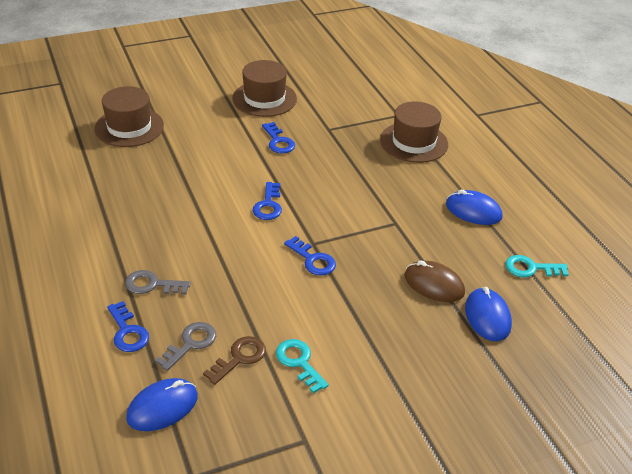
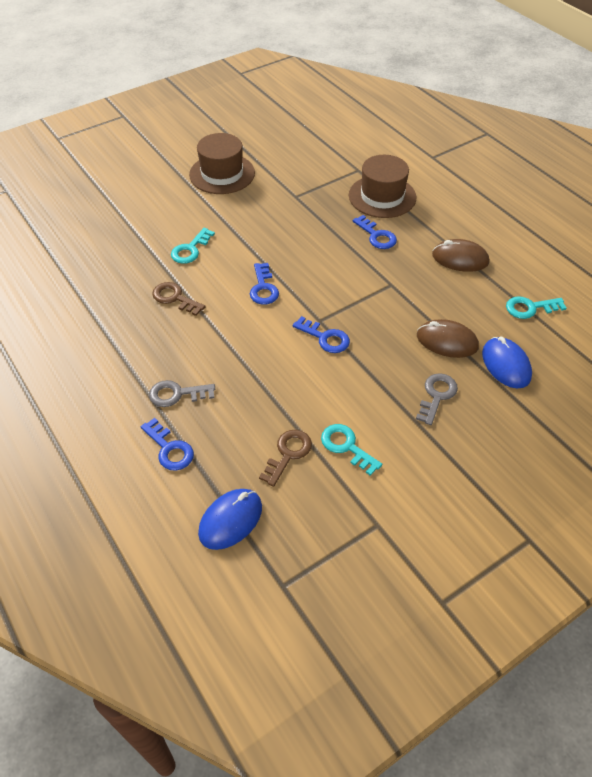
camera: 10 degrees left, 10 degrees up
brown hat [94,86,164,147] -> none
grey key [155,322,216,371] -> grey key moved to [416,373,458,425]
blue key [262,122,295,153] -> blue key moved to [353,215,397,249]
blue mouse [446,190,503,225] -> brown mouse [432,239,489,272]
none -> brown key [152,282,206,316]
none -> turquoise key [171,228,215,264]

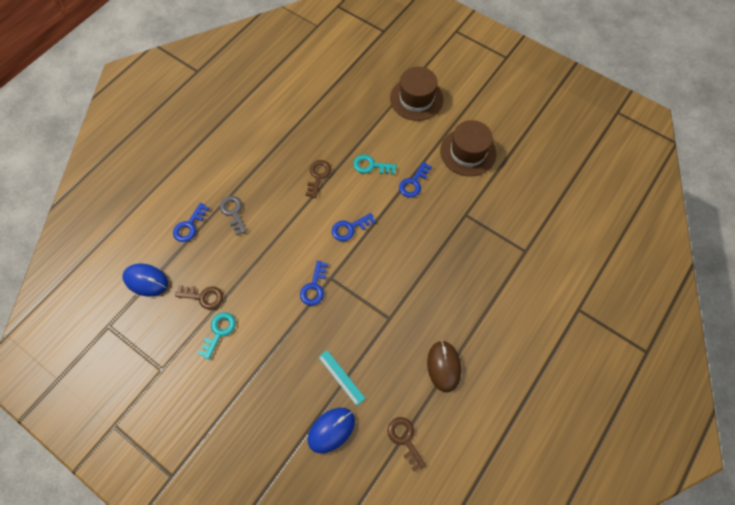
camera: 70 degrees right, 15 degrees up
brown hat [349,155,416,218] -> brown hat moved to [390,67,443,121]
blue key [353,215,397,249] -> blue key moved to [399,162,432,197]
grey key [416,373,458,425] -> none
brown mouse [417,319,479,358] -> turquoise ruler [318,350,366,406]
turquoise key [506,296,567,319] -> brown key [388,417,426,472]

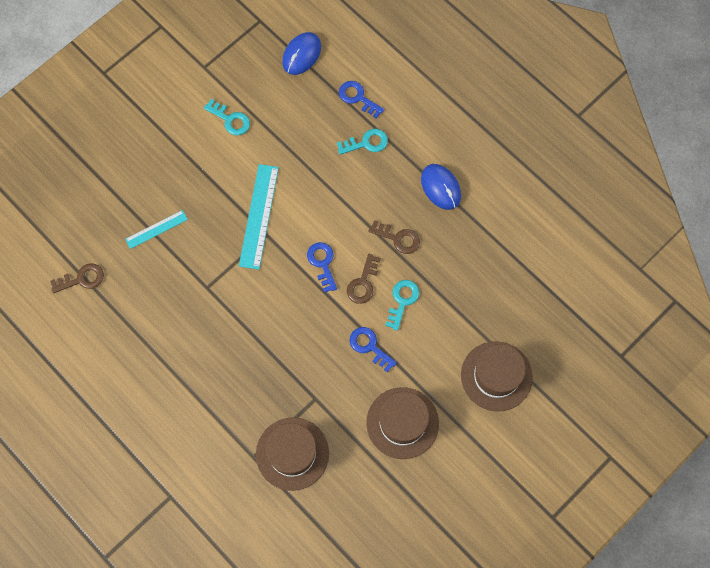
camera: 100 degrees right, 5 degrees up
brown key [175,285,223,310] -> brown key moved to [347,254,381,304]
grey key [220,196,247,236] -> turquoise key [337,129,388,155]
blue key [300,261,328,306] -> turquoise ruler [239,164,279,270]
blue mouse [308,408,355,453] -> blue mouse moved to [421,164,461,210]
brown mouse [427,340,461,393] -> none
none -> brown hat [256,417,329,491]

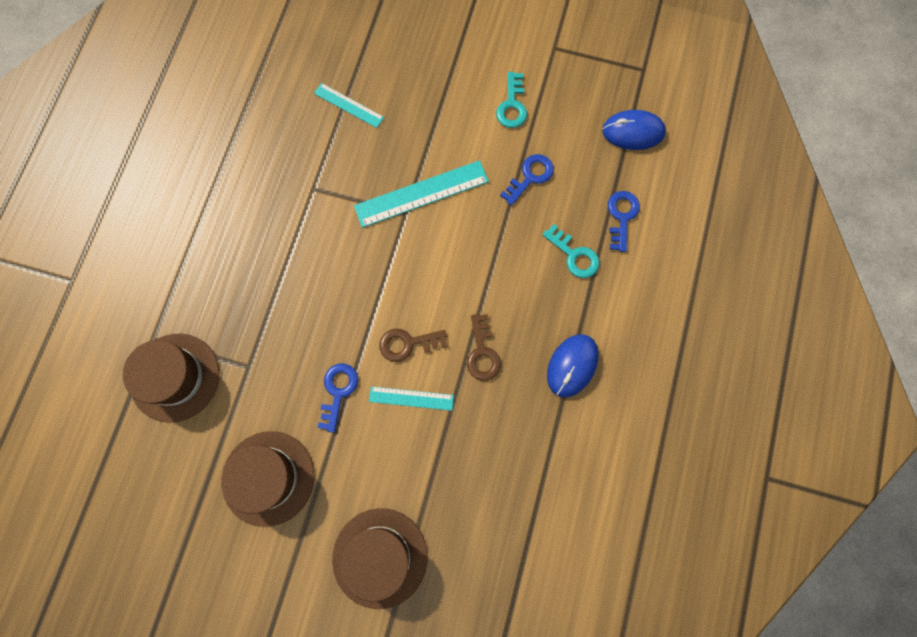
camera: 60 degrees right, 5 degrees up
brown key [50,263,104,293] -> none
blue key [307,242,337,293] -> blue key moved to [500,154,554,206]
turquoise key [385,280,419,331] -> turquoise ruler [369,386,454,411]

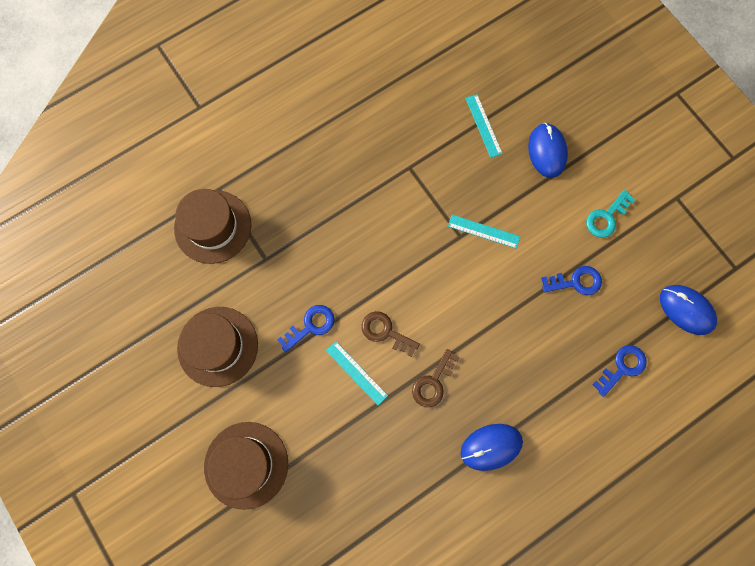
camera: 40 degrees right, 0 degrees up
turquoise ruler [354,160,489,228] -> turquoise ruler [448,215,520,249], size x0.58
turquoise key [543,224,600,278] -> none
none -> blue mouse [528,123,568,178]

